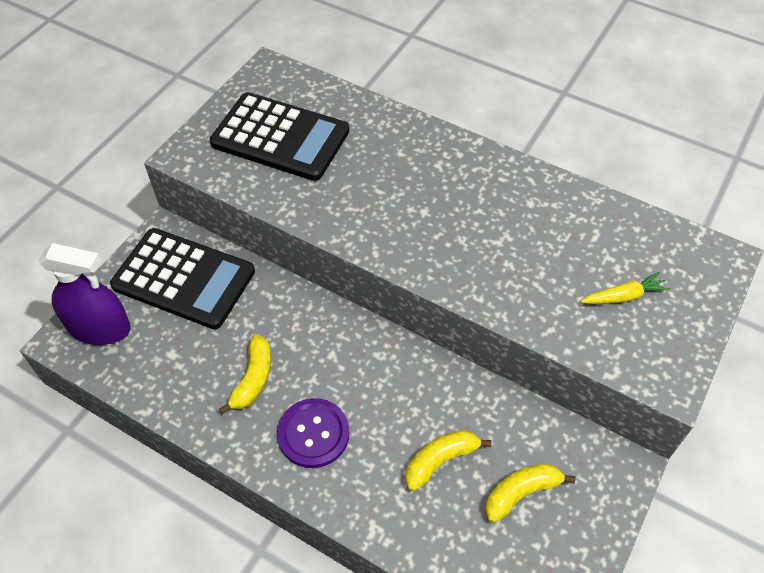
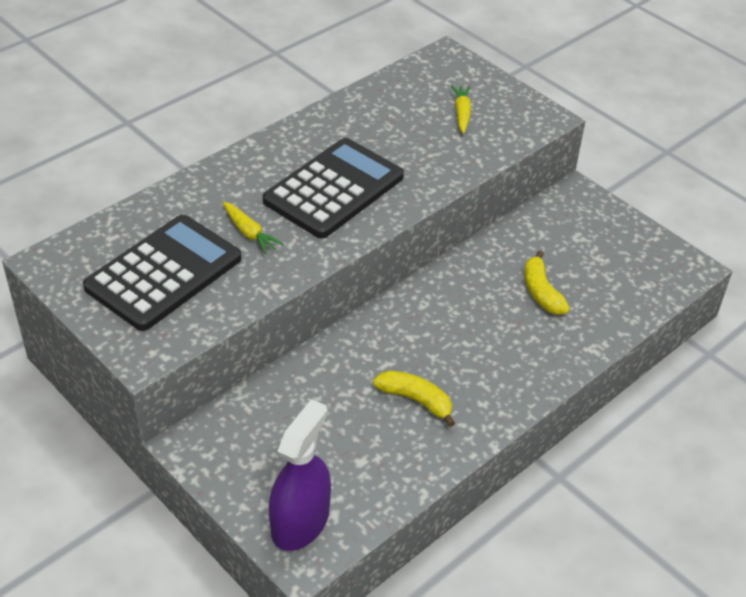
camera: 75 degrees left, 10 degrees down
black calculator [110,228,255,329] -> black calculator moved to [263,138,404,238]
purple button [277,398,349,468] -> none
yellow banana [485,464,576,523] -> none
none -> yellow carrot [223,202,283,254]

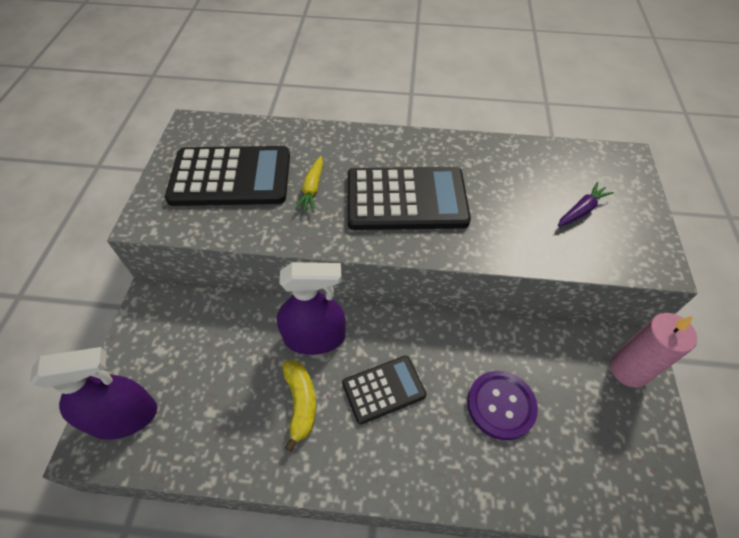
camera: 50 degrees right, 10 degrees up
yellow carrot [451,85,472,134] -> purple carrot [558,182,614,227]
yellow banana [524,250,570,315] -> purple button [467,371,538,440]
none -> purple spray bottle [277,262,346,355]
none -> black calculator [342,356,426,424]
none -> pink candle [610,313,697,388]

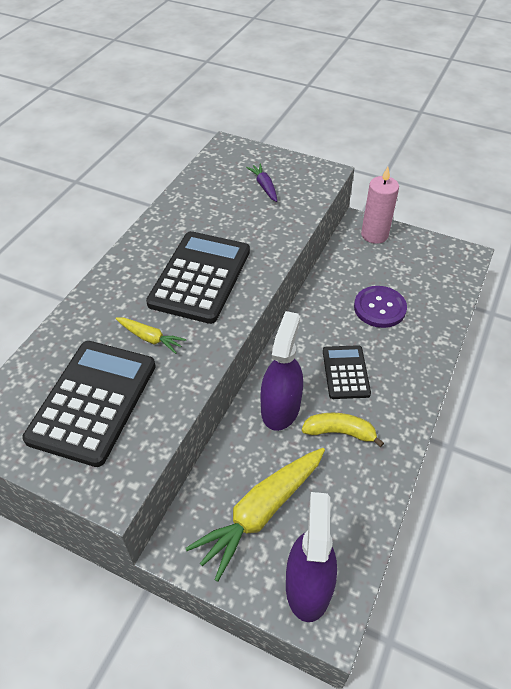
camera: 70 degrees left, 5 degrees down
none -> yellow carrot [185,448,325,582]

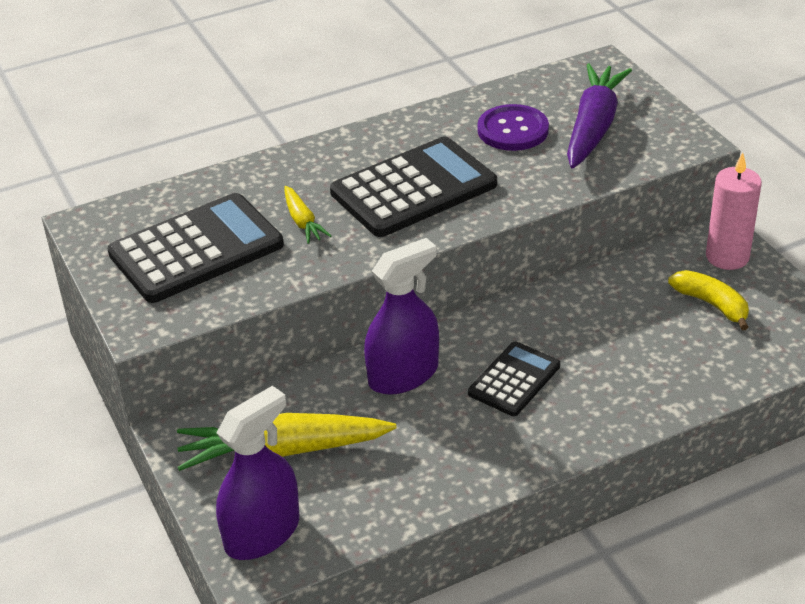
camera: 40 degrees right, 10 degrees down
purple carrot [246,164,277,202] -> purple carrot [567,63,632,169], size x2.02
yellow banana [302,413,384,447] -> yellow banana moved to [668,270,749,330]
purple button [354,286,407,328] -> purple button moved to [477,104,549,151]

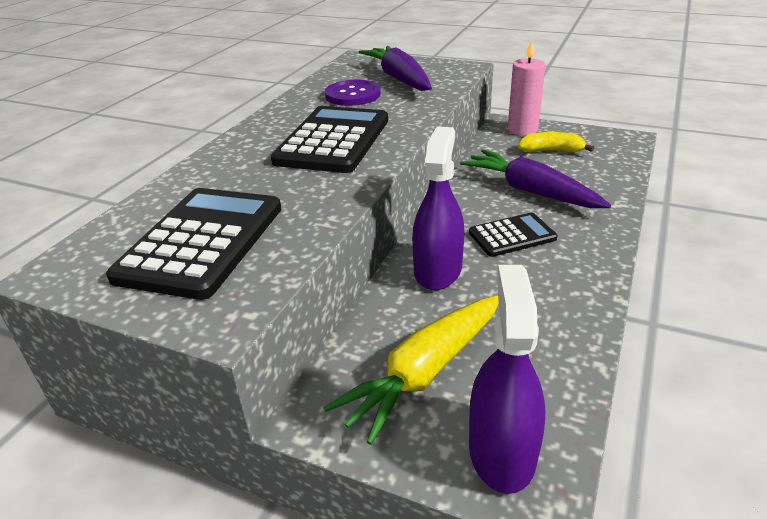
camera: 40 degrees left, 5 degrees down
yellow carrot [285,186,331,244] -> none
black calculator [468,341,560,416] -> black calculator turned 75 degrees clockwise [469,212,558,257]
none -> purple carrot [460,149,611,208]

